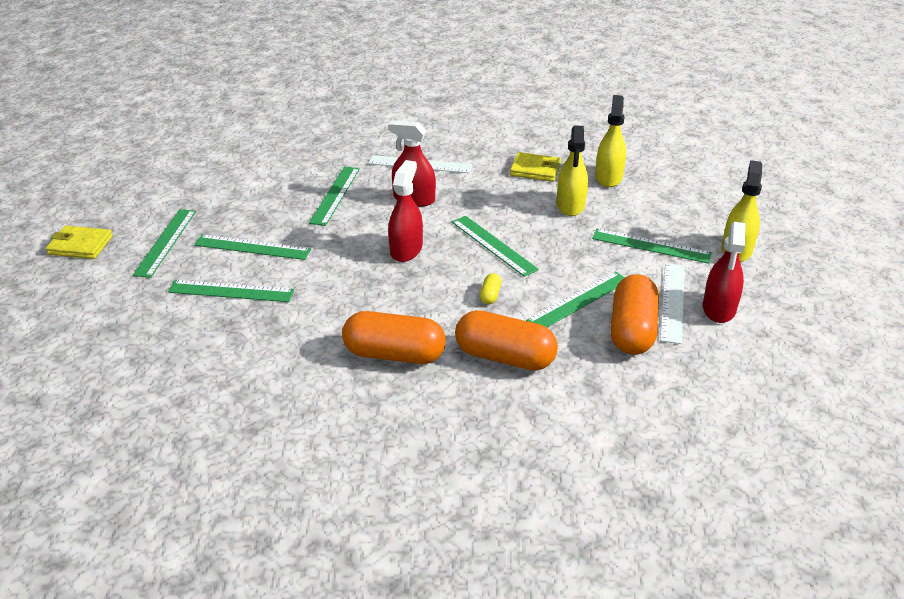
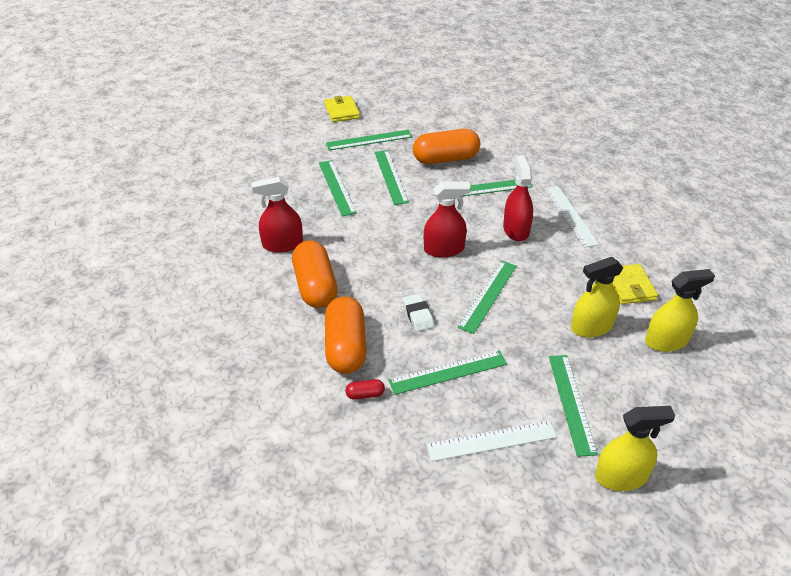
camera: 65 degrees right, 5 degrees up
yellow capsule [480,273,502,304] -> white eraser [403,294,434,332]
green ruler [526,271,625,327] -> green ruler turned 45 degrees counterclockwise [388,351,507,395]
orange capsule [611,274,659,355] -> orange capsule moved to [413,129,480,164]
red spray bottle [703,222,746,323] -> red spray bottle moved to [252,177,303,253]
none -> red capsule [346,379,385,400]

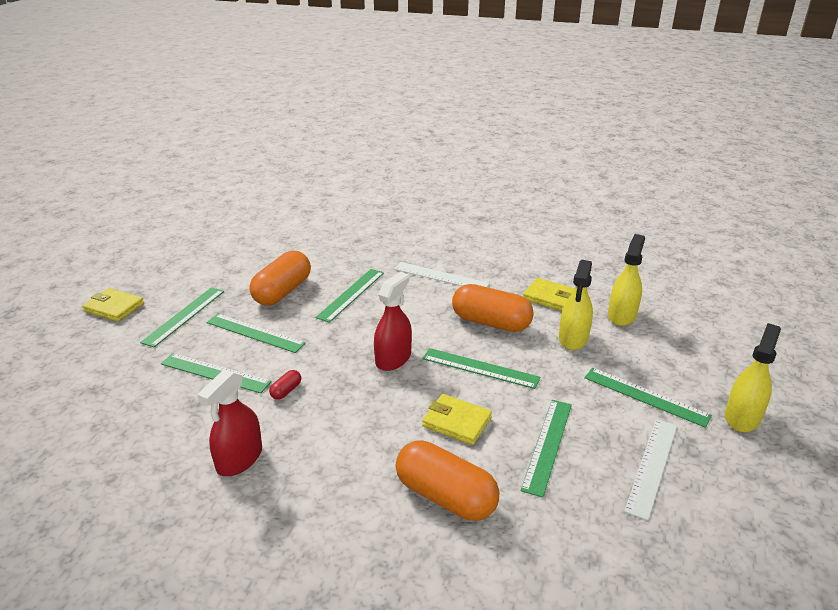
camera: 50 degrees left, 10 degrees down
orange capsule [292,240,338,308] -> orange capsule moved to [452,284,534,332]
red capsule [346,379,385,400] -> red capsule moved to [269,370,301,400]
white eraser [403,294,434,332] -> yellow wallet [422,394,492,445]
green ruler [458,261,517,334] -> green ruler turned 45 degrees counterclockwise [422,348,540,389]
red spray bottle [503,155,533,241] -> none

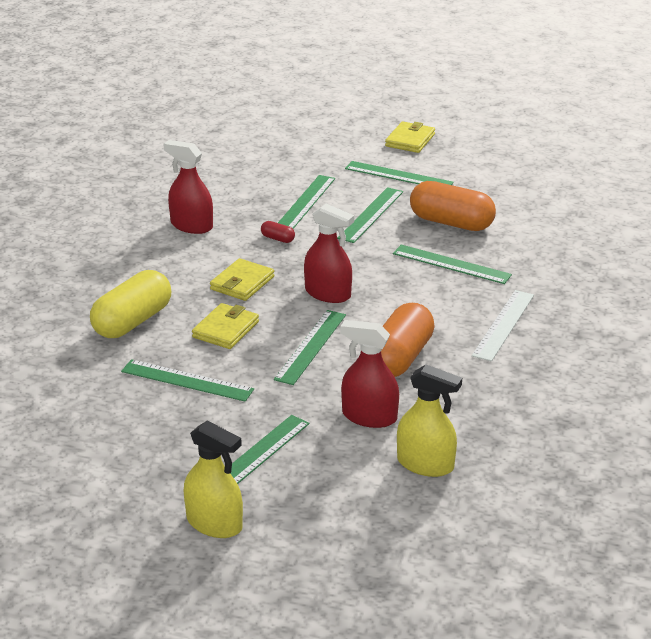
camera: 90 degrees right, 0 degrees up
orange capsule [396,440,499,521] -> yellow capsule [90,270,171,338]
yellow wallet [523,278,575,311] -> yellow wallet moved to [210,258,275,301]
yellow spray bottle [559,260,593,350] -> red spray bottle [341,320,399,428]
white ruler [624,419,677,521] -> none

